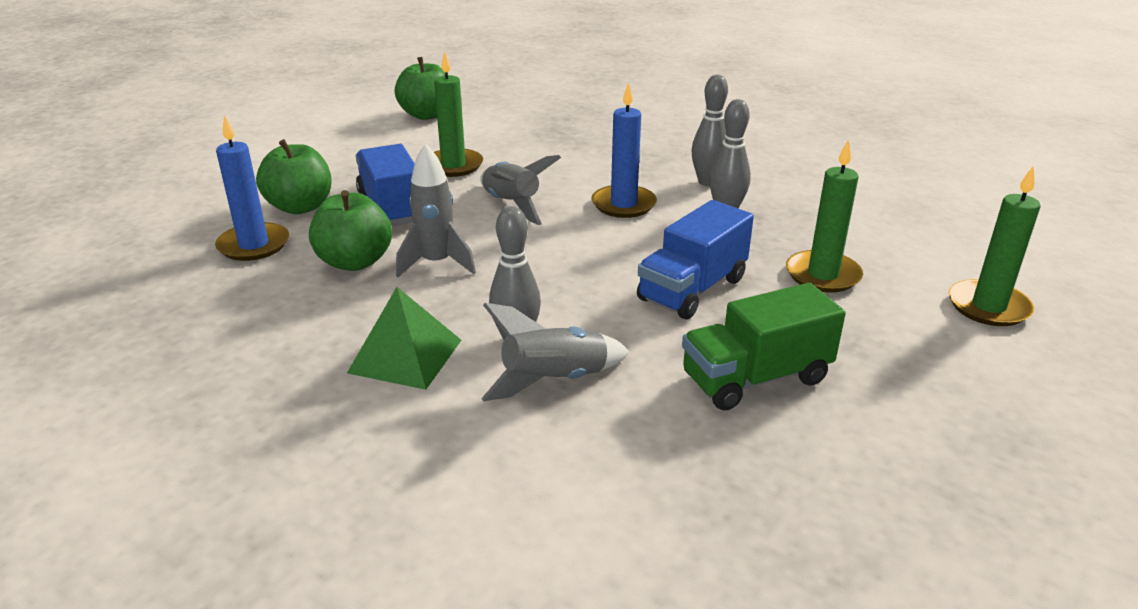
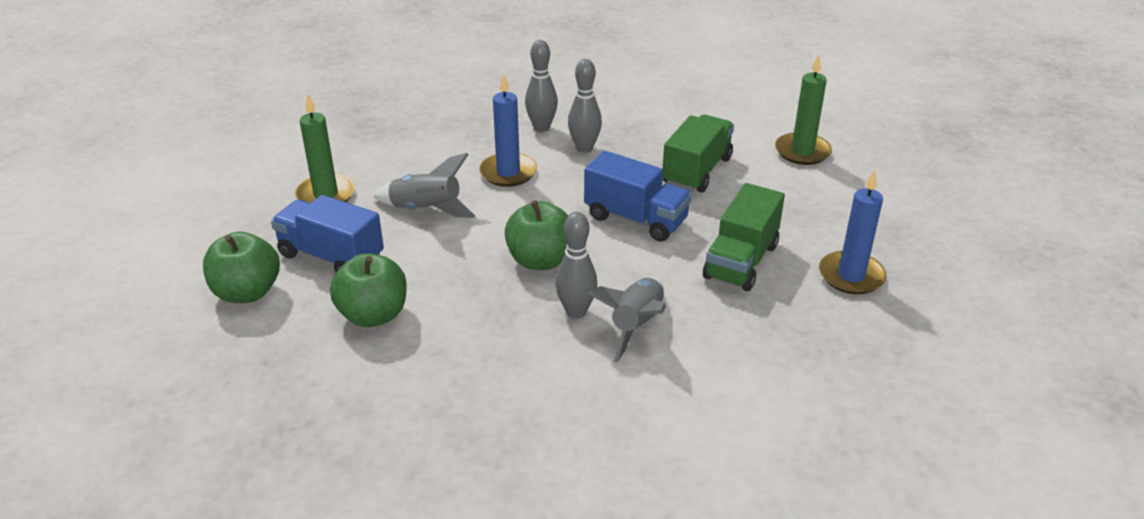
camera: 40 degrees left, 5 degrees up
blue candle [215,115,289,261] -> blue candle moved to [819,170,886,294]
green pyramid [347,287,461,390] -> none
green apple [395,57,445,120] -> green apple moved to [505,200,568,270]
grey rocket [396,144,476,277] -> none
blue truck [637,200,754,319] -> blue truck turned 60 degrees counterclockwise [584,151,692,242]
green candle [786,139,863,293] -> green truck [663,115,734,193]

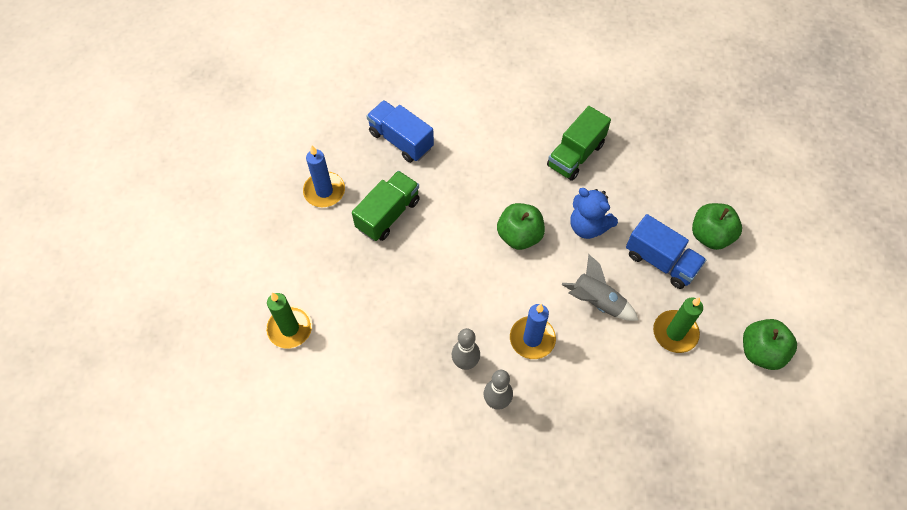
camera: 170 degrees left, 25 degrees up
green apple [330,253,407,327] -> green apple moved to [743,319,797,370]
grey bowling pin [555,212,597,319] -> none
blue truck [584,151,692,242] -> blue truck moved to [366,100,434,163]
grey rocket [588,277,666,362] -> none
green truck [663,115,734,193] -> green truck moved to [547,106,611,181]
none -> blue teddy bear [570,188,618,239]

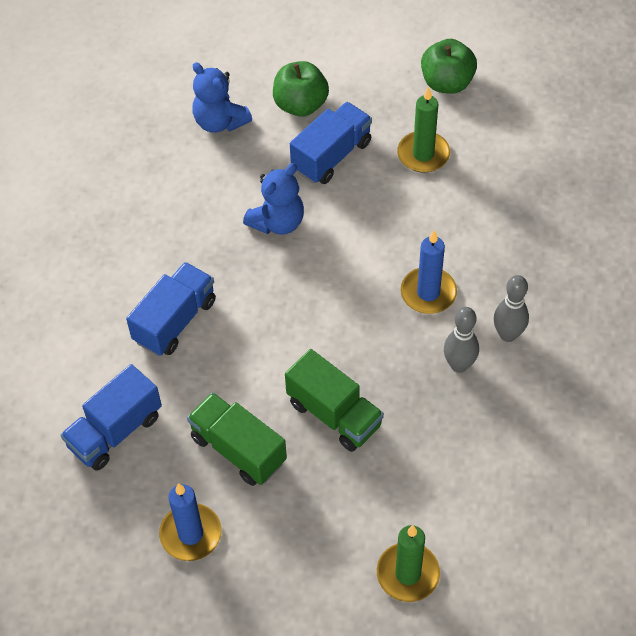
camera: 85 degrees left, 5 degrees down
green apple [497,203,545,250] -> none
green truck [547,106,611,181] -> green truck moved to [285,349,384,452]
grey rocket [561,254,638,321] -> none
none -> blue truck [126,262,216,356]
none -> blue teddy bear [193,62,252,133]

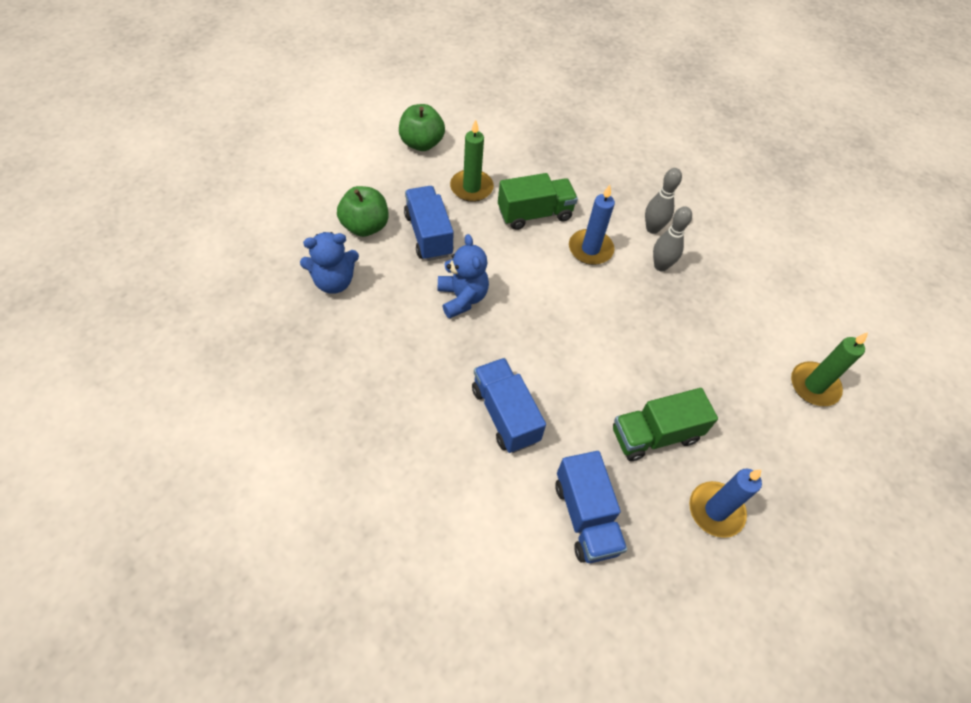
camera: 65 degrees left, 0 degrees up
green truck [285,349,384,452] -> green truck moved to [498,173,578,230]

